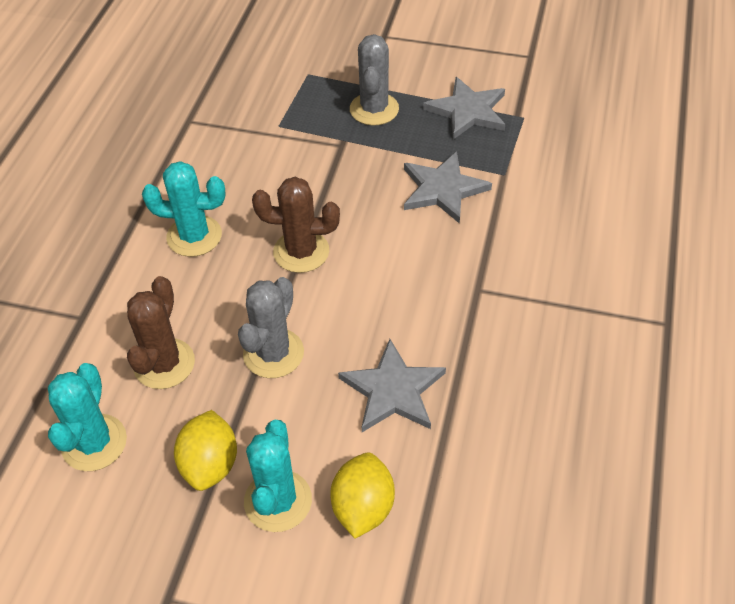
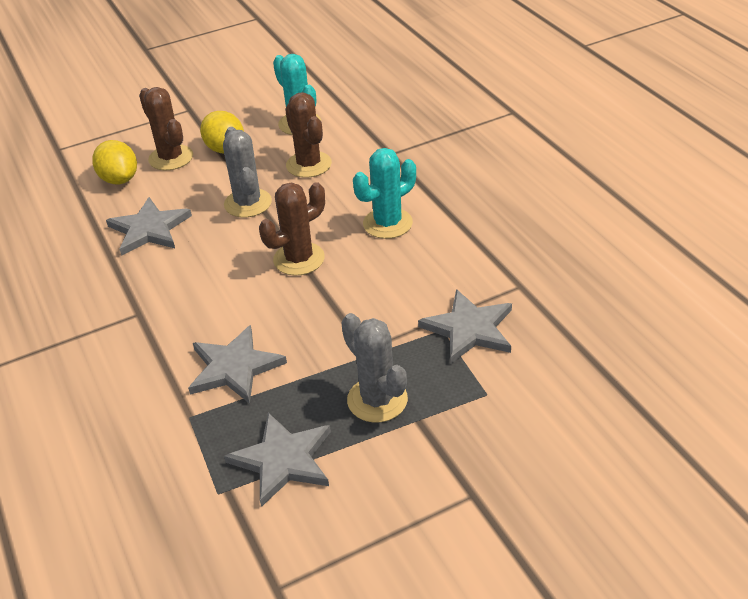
camera: 140 degrees right, 10 degrees down
turquoise cactus [244,420,312,532] -> brown cactus [139,87,193,170]
none -> grey star [418,289,512,363]

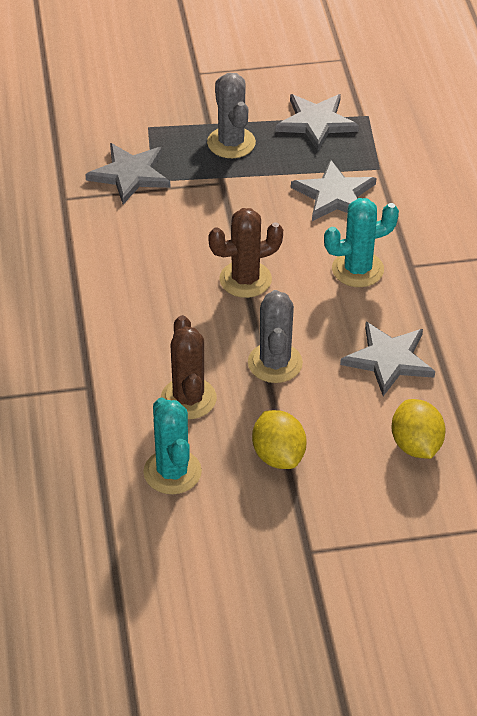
camera: 165 degrees left, 5 degrees up
brown cactus [139,87,193,170] -> none
turquoise cactus [353,148,416,239] -> turquoise cactus moved to [324,198,399,287]

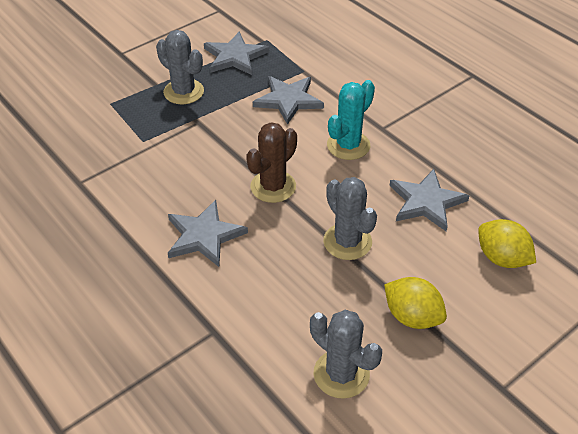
camera: 30 degrees left, 0 degrees up
grey star [85,143,170,205] -> grey star moved to [168,200,248,267]
turquoise cactus [143,398,202,494] -> grey cactus [310,310,382,399]
brown cactus [161,315,217,419] -> none

